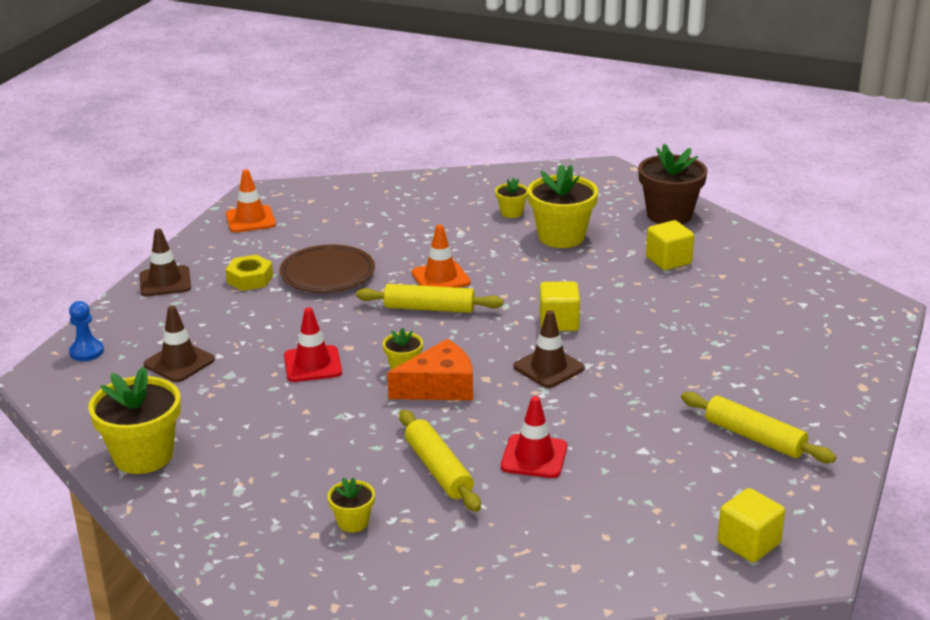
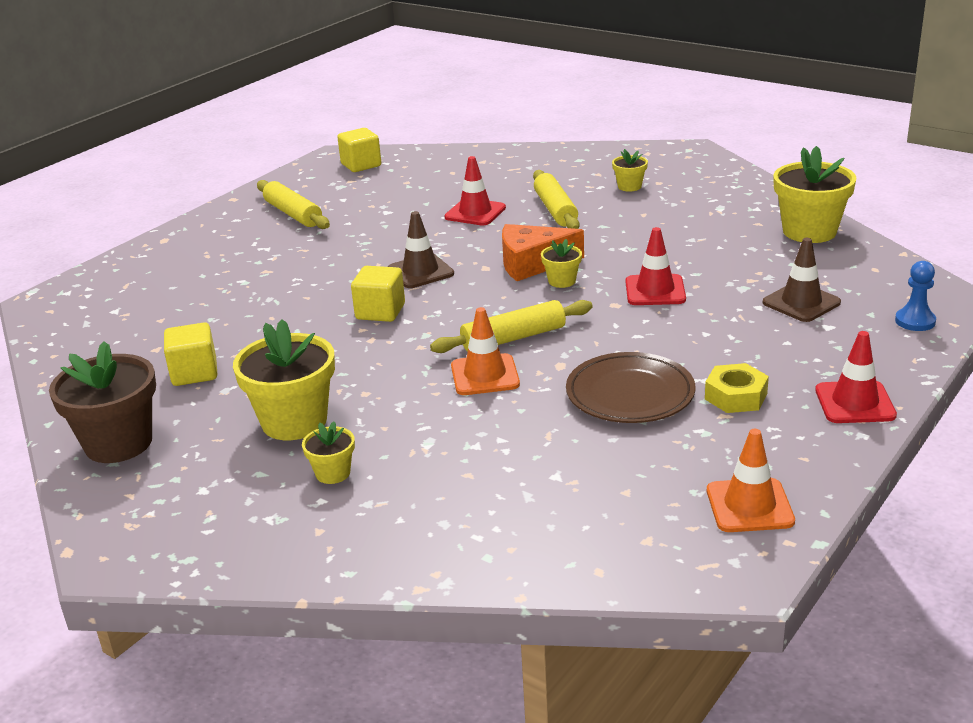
camera: 165 degrees left, 0 degrees up
brown traffic cone [140,229,191,296] -> red traffic cone [815,331,897,423]
yellow rolling pin [356,284,503,313] -> yellow rolling pin turned 45 degrees counterclockwise [430,300,593,353]

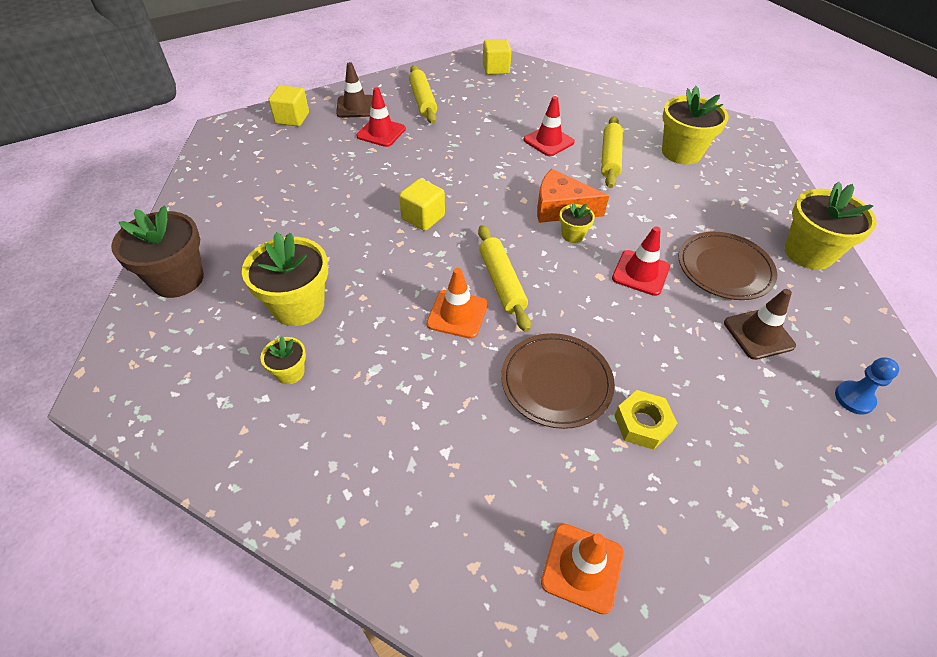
camera: 20 degrees right, 20 degrees up
yellow cube [164,322,217,386] -> yellow cube moved to [268,85,309,126]
brown traffic cone [388,211,454,288] -> brown traffic cone moved to [336,62,373,118]
yellow rolling pin [430,300,593,353] -> yellow rolling pin turned 75 degrees clockwise [478,225,531,332]
yellow flower pot [612,149,648,192] -> yellow flower pot [662,86,729,165], size x2.02
red traffic cone [815,331,897,423] -> red traffic cone moved to [356,87,406,147]
none -> brown plate [679,232,777,300]

